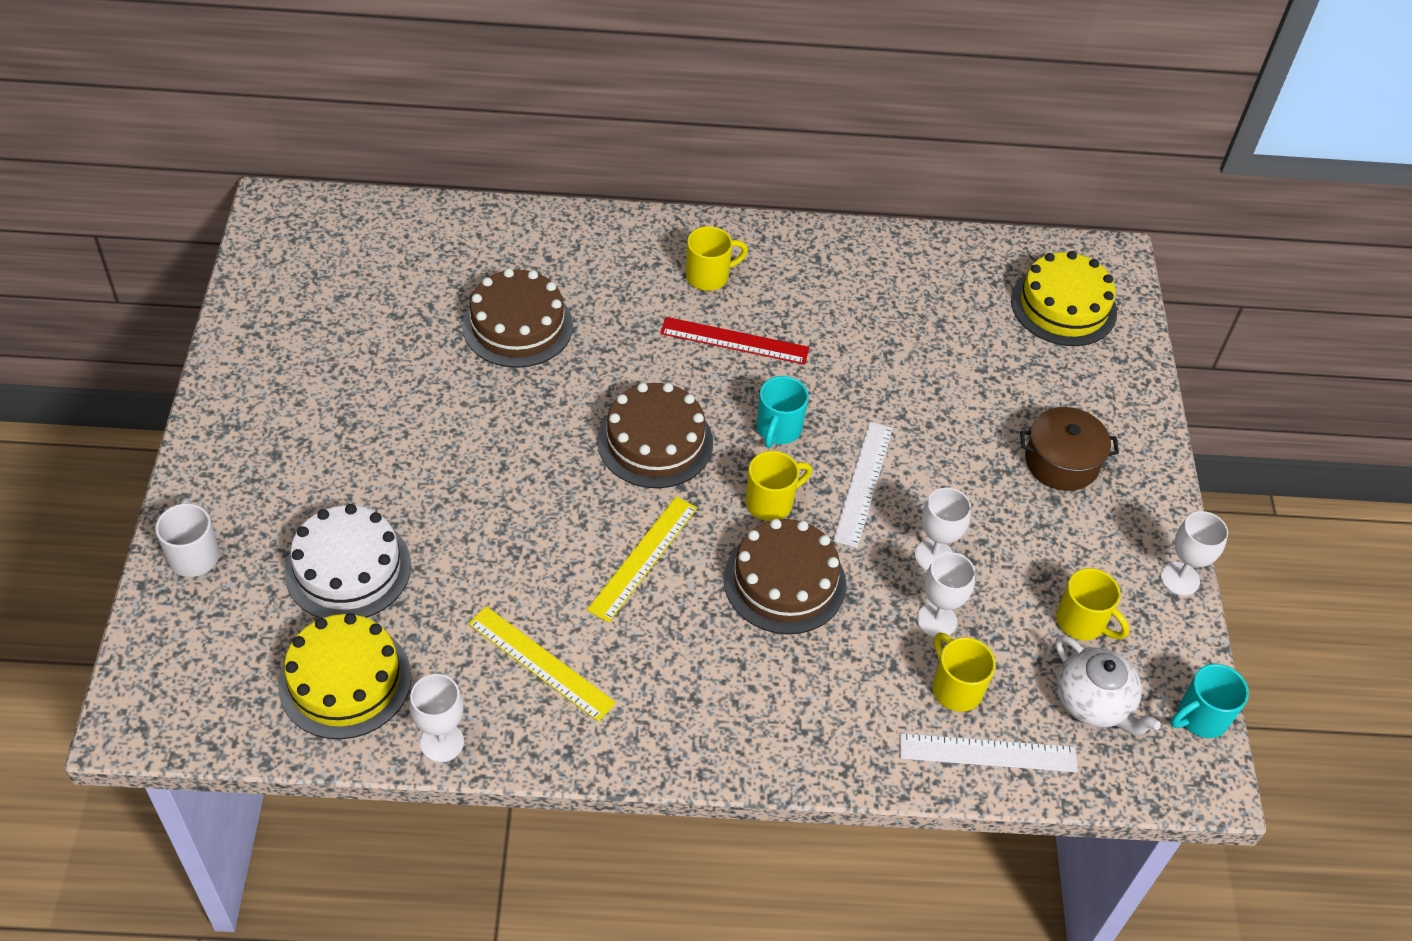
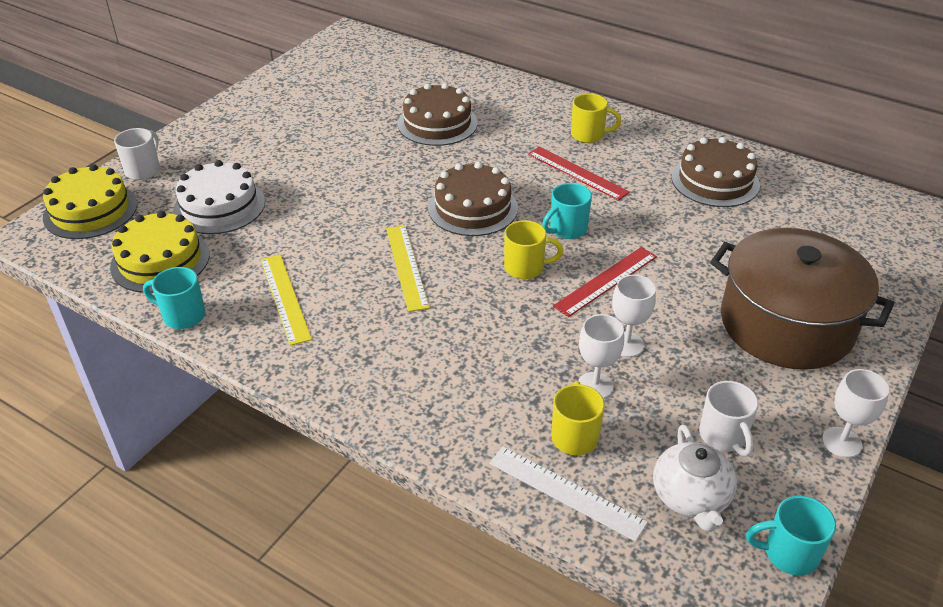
camera: 35 degrees right, 10 degrees down
white goblet [409,674,464,762] -> turquoise mug [143,267,205,329]
yellow ruler [587,496,697,623] -> yellow ruler turned 75 degrees counterclockwise [386,225,429,312]
brown cake [724,519,846,634] -> brown cake moved to [671,137,760,207]
white ruler [833,422,893,548] -> red ruler [553,247,657,317]
yellow cake [1011,251,1117,346] -> yellow cake moved to [43,164,137,239]
brown pot [1020,407,1119,491] -> brown pot [710,228,894,370], size x1.93
yellow mug [1056,568,1130,640] -> white mug [699,381,759,457]

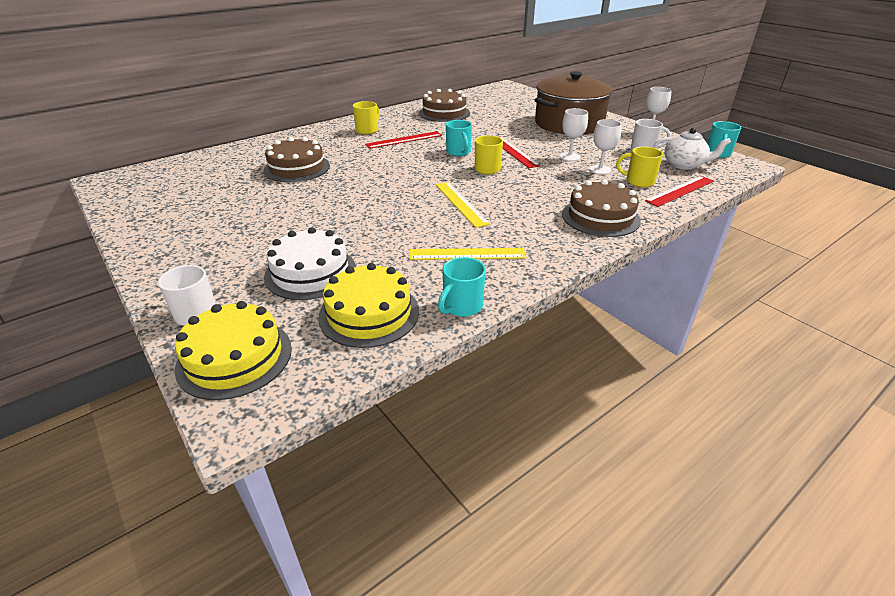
camera: 70 degrees left, 5 degrees down
yellow ruler [386,225,429,312] -> yellow ruler turned 60 degrees clockwise [436,182,490,228]
brown cake [428,162,518,236] -> brown cake moved to [562,179,641,237]
white ruler [489,446,648,542] -> red ruler [645,176,714,207]

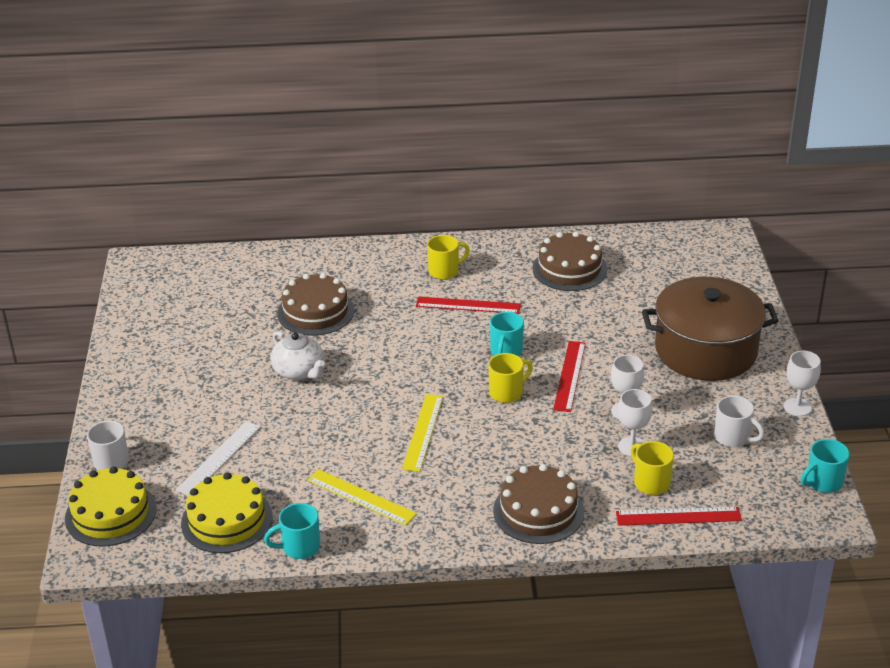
camera: 35 degrees right, 0 degrees up
white cake [264,227,356,300] -> white ruler [176,421,261,495]
white teapot [654,128,731,170] -> white teapot moved to [271,331,325,380]

